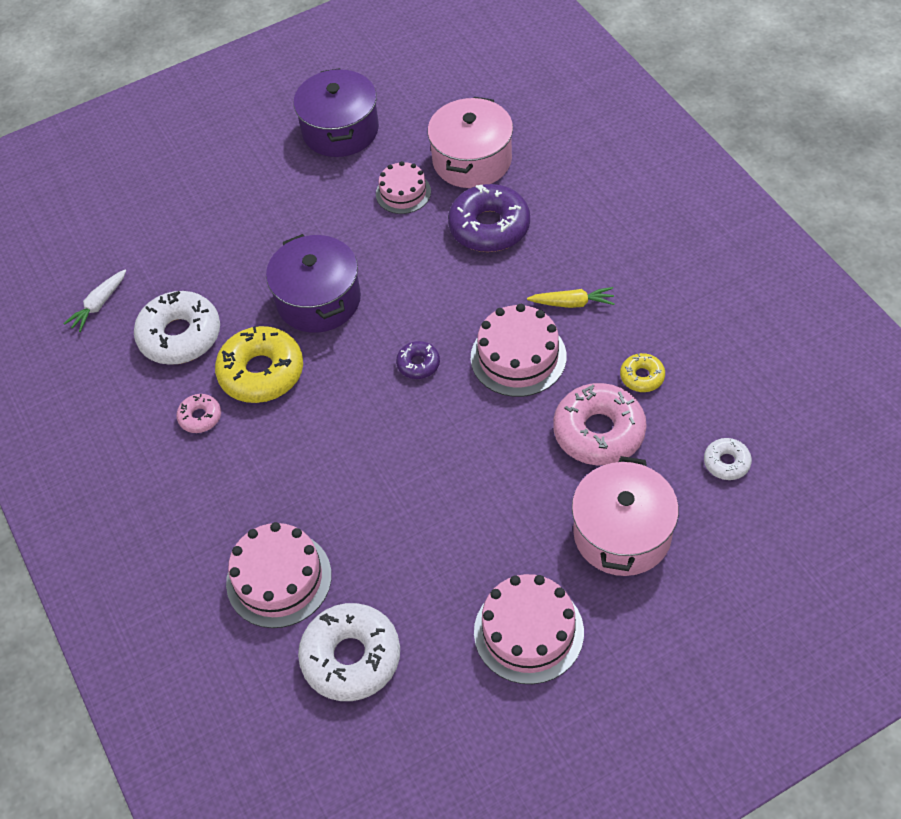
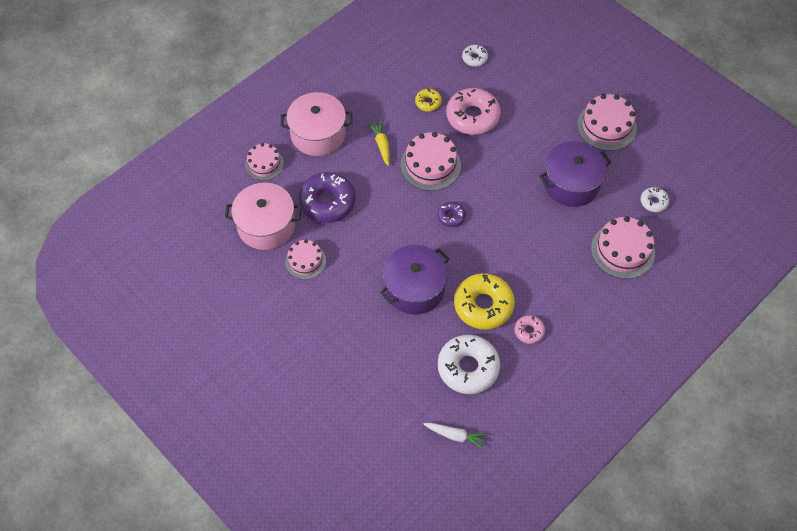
camera: 110 degrees left, 5 degrees up
purple pot [294,68,379,157] -> purple pot moved to [539,141,611,207]
white donut [298,603,400,701] -> white donut [641,187,669,212], size x0.50
pink pot [572,456,679,576] -> pink pot moved to [281,92,352,156]
none -> pink cake [245,143,284,181]

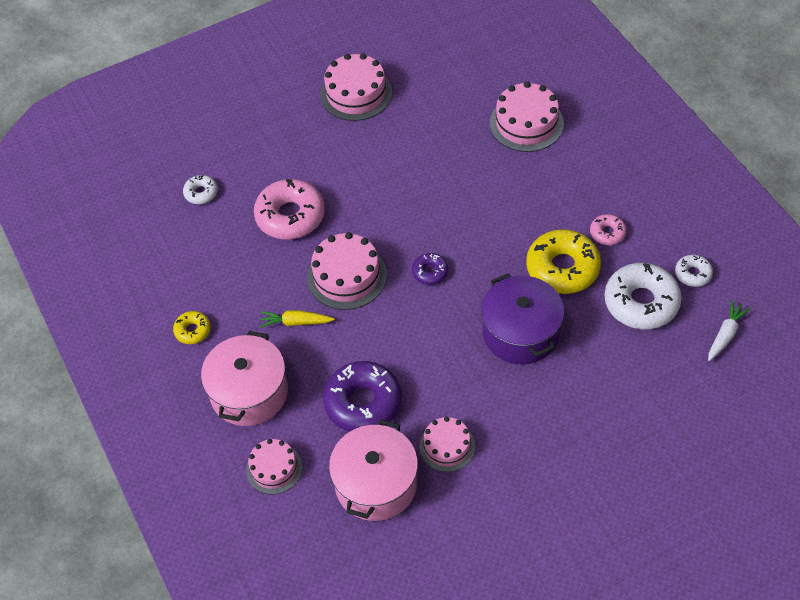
camera: 70 degrees left, 5 degrees down
yellow donut [415,89,442,112] -> yellow donut moved to [173,311,211,344]
purple pot [539,141,611,207] -> none
white donut [641,187,669,212] -> white donut moved to [675,255,713,287]

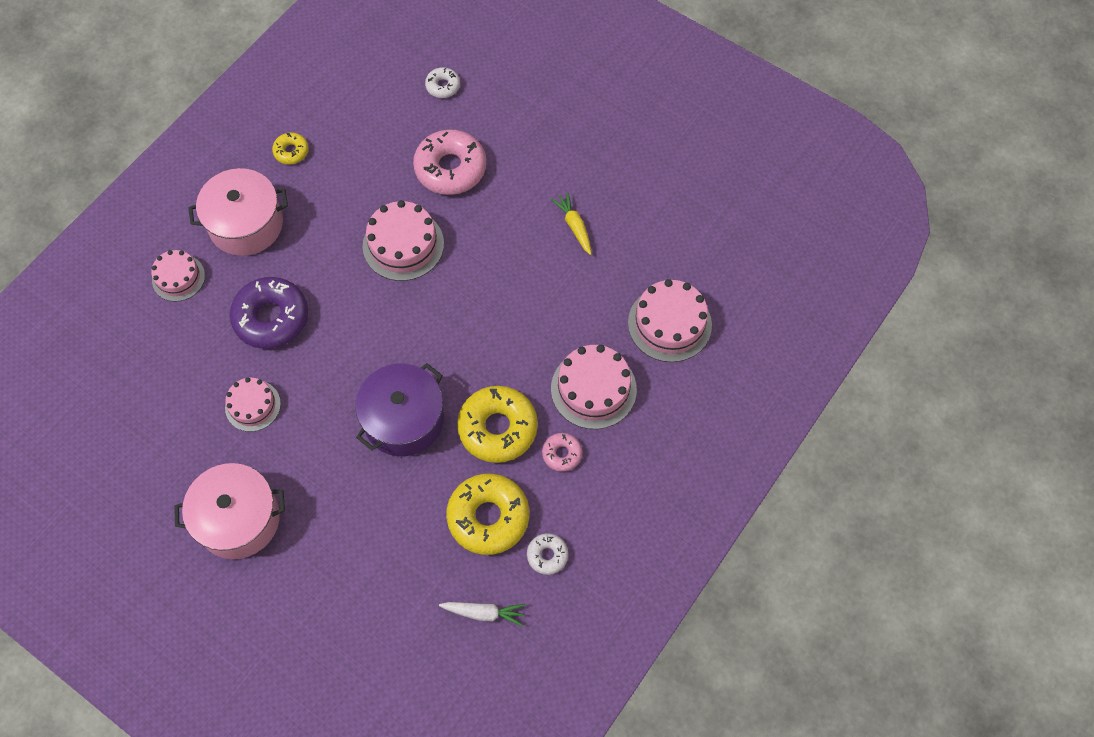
camera: 60 degrees right, 10 degrees up
yellow carrot [259,310,335,328] -> yellow carrot moved to [551,192,591,255]
pink cake [320,53,392,121] -> pink cake moved to [551,345,637,429]
pink pot [329,419,418,521] -> pink pot moved to [174,463,285,559]
purple donut [412,253,448,285] -> none
white donut [604,263,682,329] -> yellow donut [446,474,529,555]

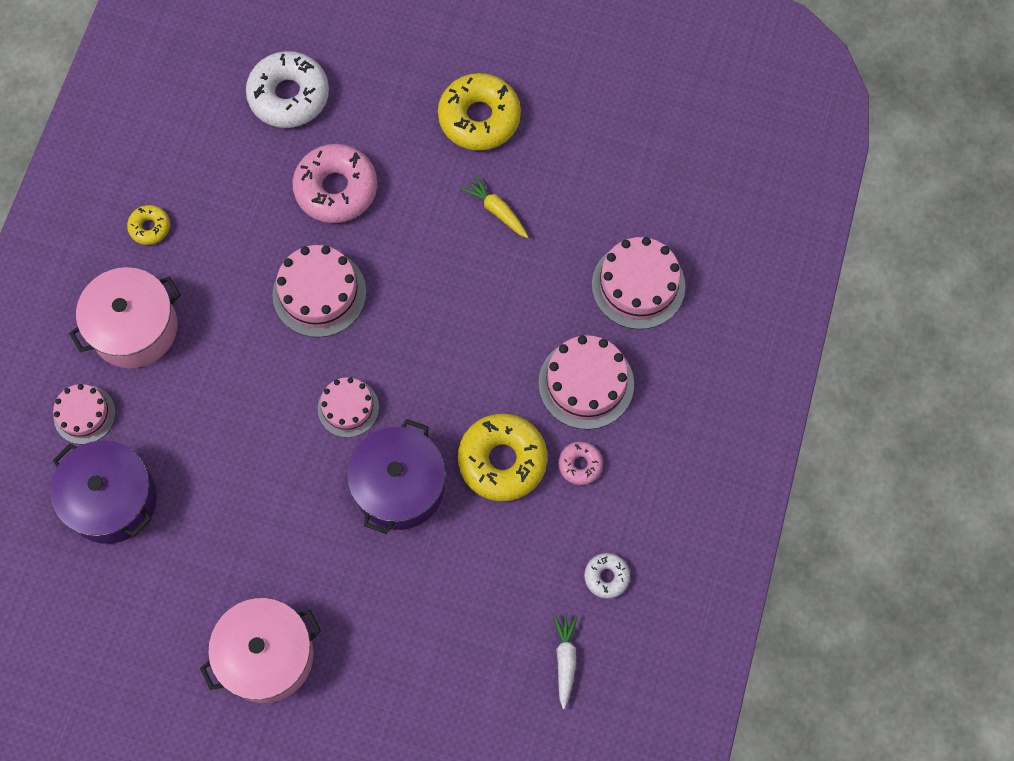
camera: 20 degrees left, 5 degrees up
pink cake [225,377,281,432] -> pink cake moved to [318,377,379,438]
purple donut [230,277,308,349] -> none
white donut [425,67,460,98] -> white donut [246,51,329,128], size x2.01
white carrot [439,602,525,626] -> white carrot turned 75 degrees counterclockwise [553,614,578,709]
yellow donut [446,474,529,555] -> yellow donut moved to [438,73,521,151]
none -> purple pot [50,440,157,544]

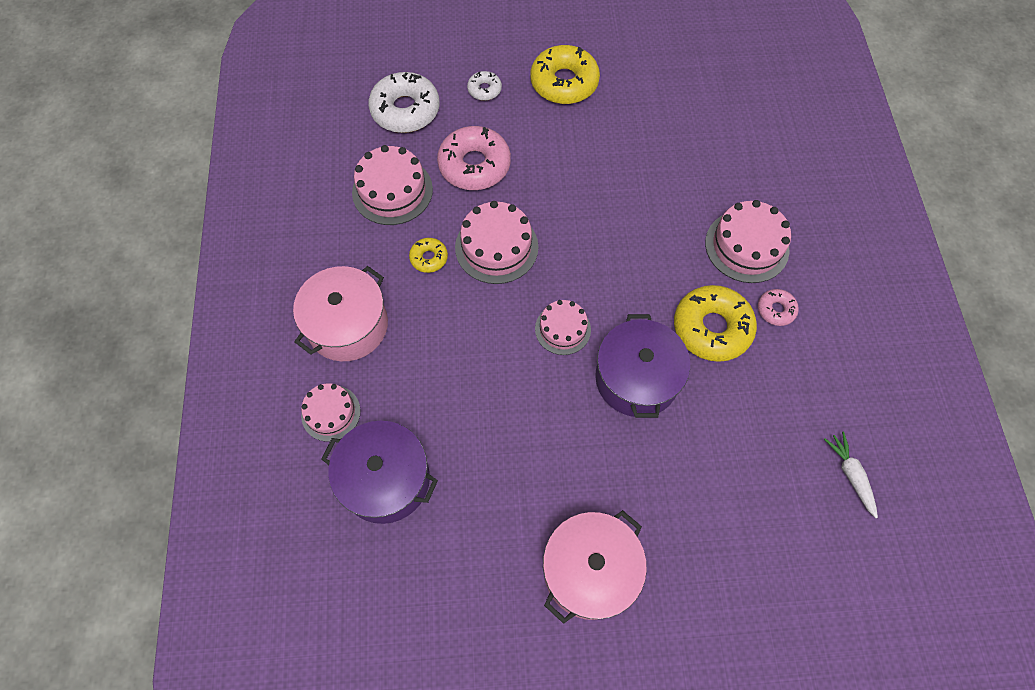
camera: 20 degrees left, 5 degrees down
yellow donut [127,205,170,245] -> yellow donut moved to [409,238,448,273]
yellow carrot [461,175,528,238] -> none
white donut [584,553,630,599] -> white donut moved to [467,71,502,101]
pink cake [592,237,686,329] -> pink cake moved to [352,145,433,225]

